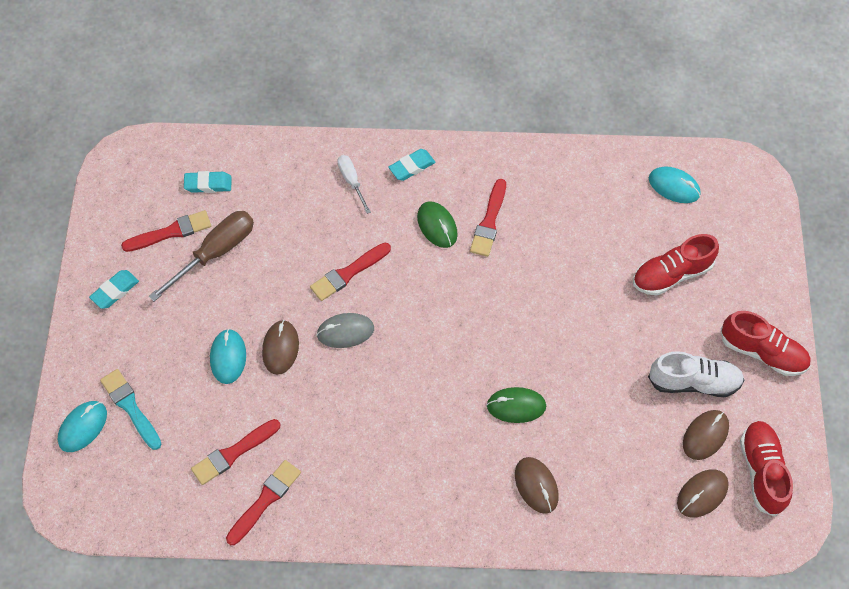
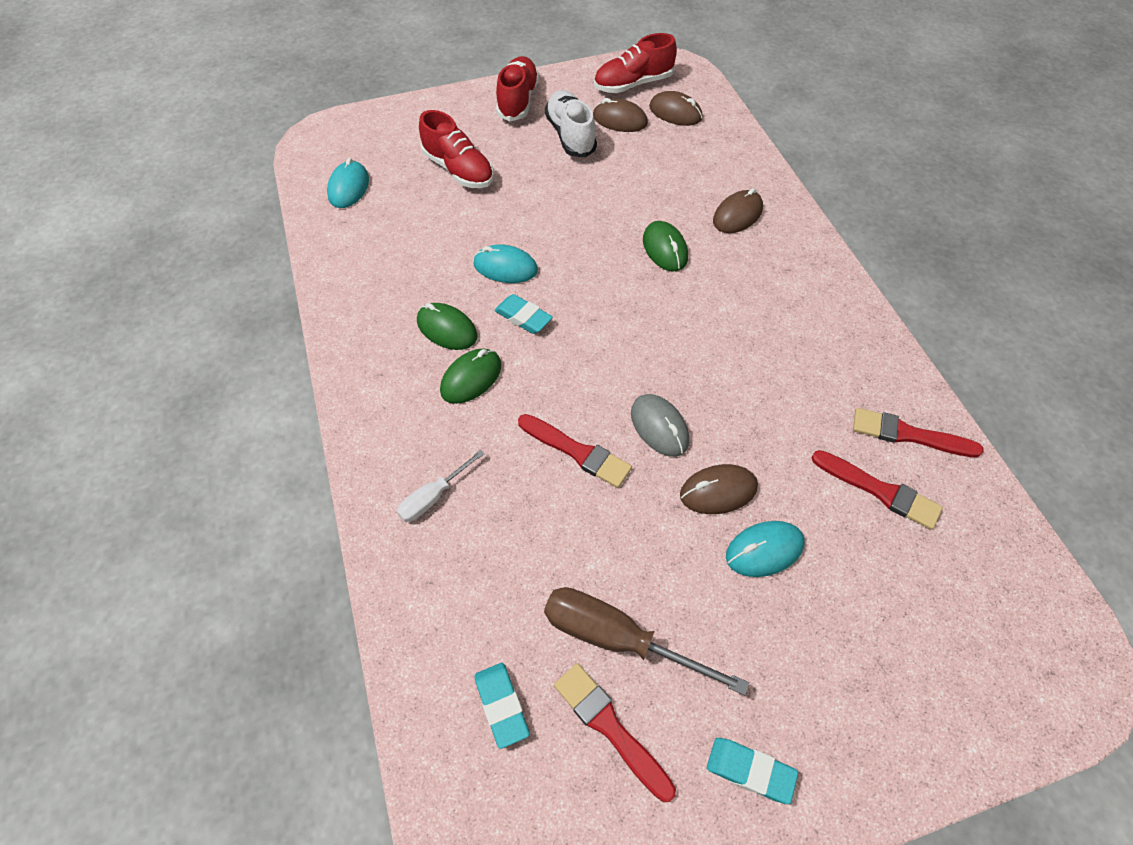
camera: 110 degrees left, 5 degrees down
turquoise mouse [58,401,107,452] -> turquoise mouse moved to [473,244,538,283]
turquoise brush [100,369,161,450] -> none
turquoise eraser [388,149,435,181] -> turquoise eraser moved to [494,294,553,334]
red brush [470,179,506,257] -> green mouse [417,303,477,350]

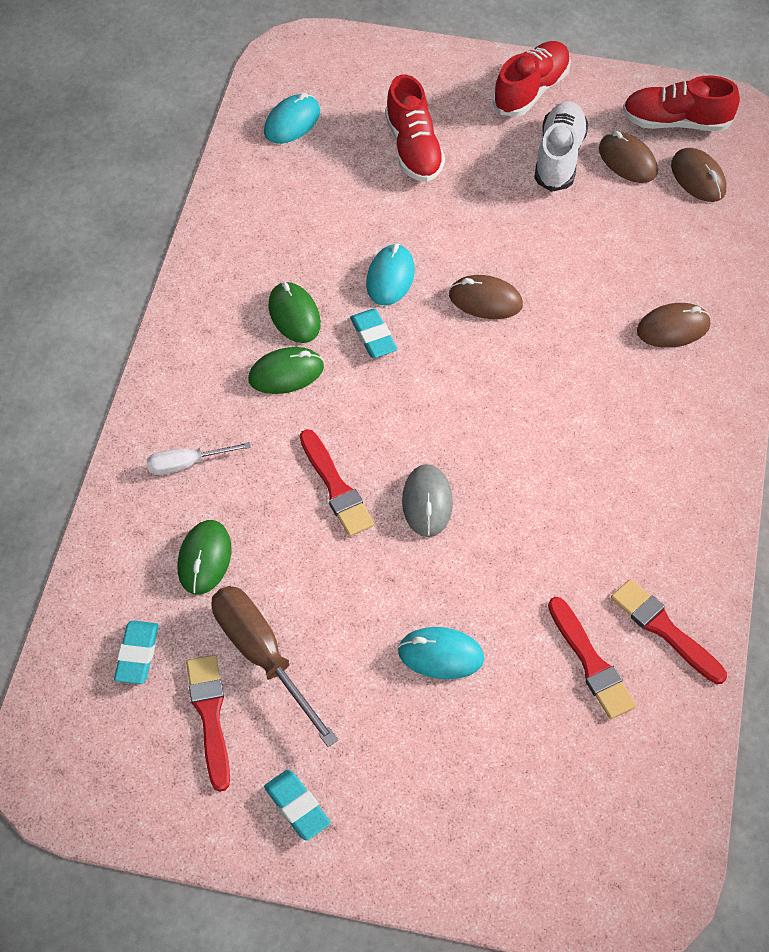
camera: 30 degrees right, 0 degrees up
turquoise mouse [473,244,538,283] -> turquoise mouse turned 60 degrees clockwise [366,244,415,305]
green mouse [643,221,688,271] -> green mouse moved to [178,520,231,595]
brown mouse [680,464,758,514] -> brown mouse moved to [449,275,523,319]

